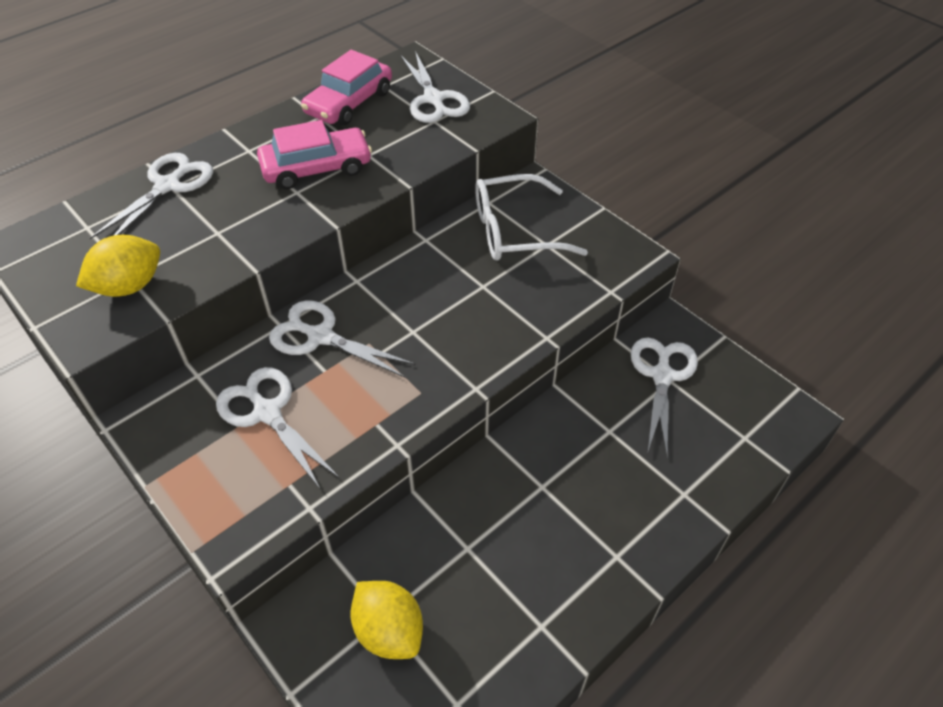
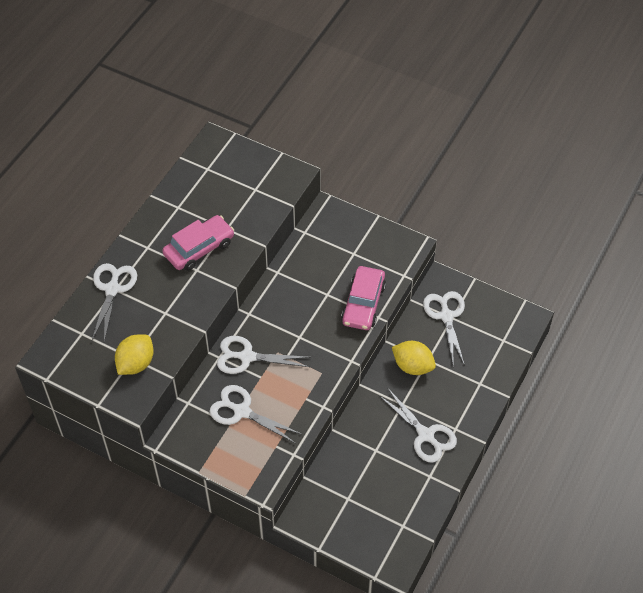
camera: 20 degrees left, 5 degrees up
pink car [301,50,392,125] -> pink car moved to [341,266,386,330]
yellow lemon [350,581,423,659] -> yellow lemon moved to [392,341,436,375]
white scissors [401,51,470,123] -> white scissors moved to [380,389,457,463]
white glasses [475,174,588,261] -> none

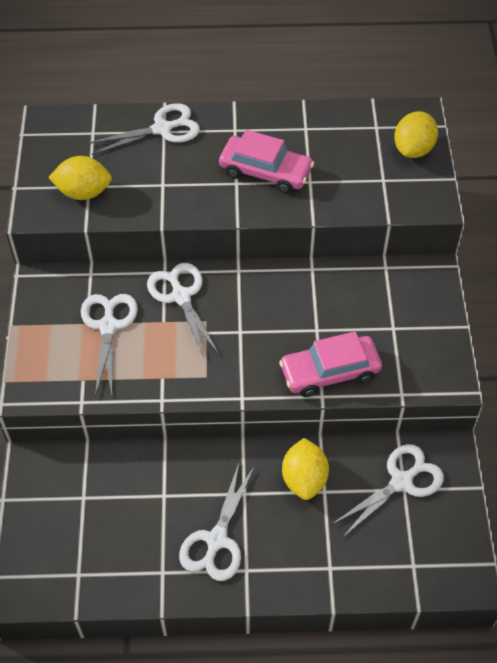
camera: 60 degrees right, 0 degrees up
none -> yellow lemon [394,111,438,158]

